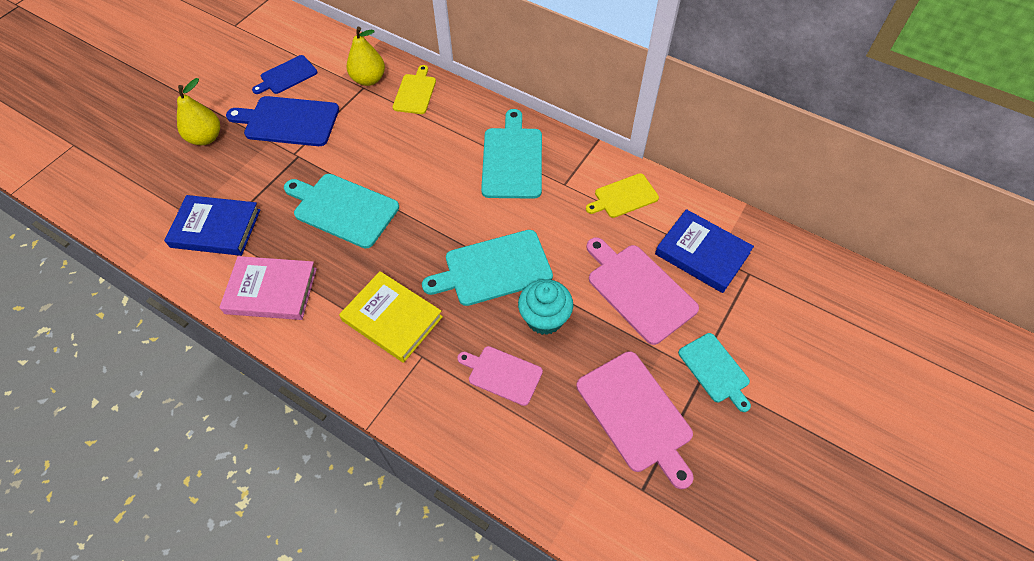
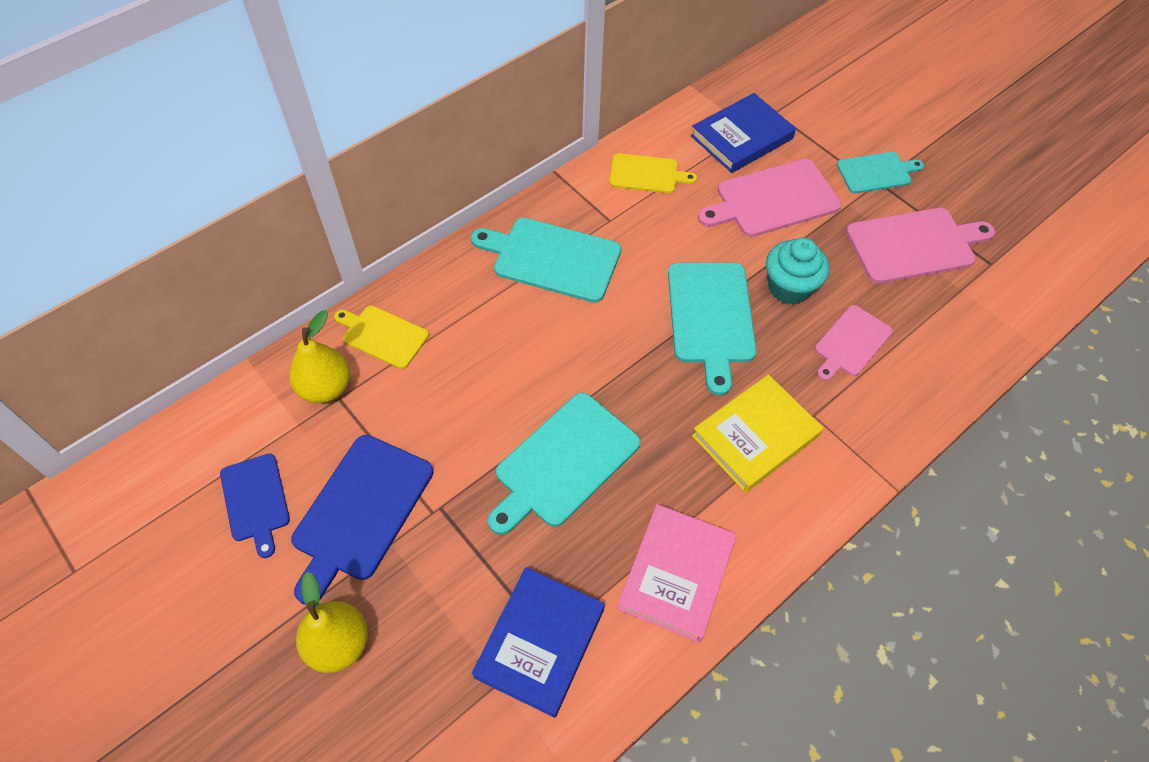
camera: 75 degrees left, 0 degrees up
yellow cutting board [586,173,659,218] -> yellow cutting board turned 75 degrees counterclockwise [609,153,697,193]

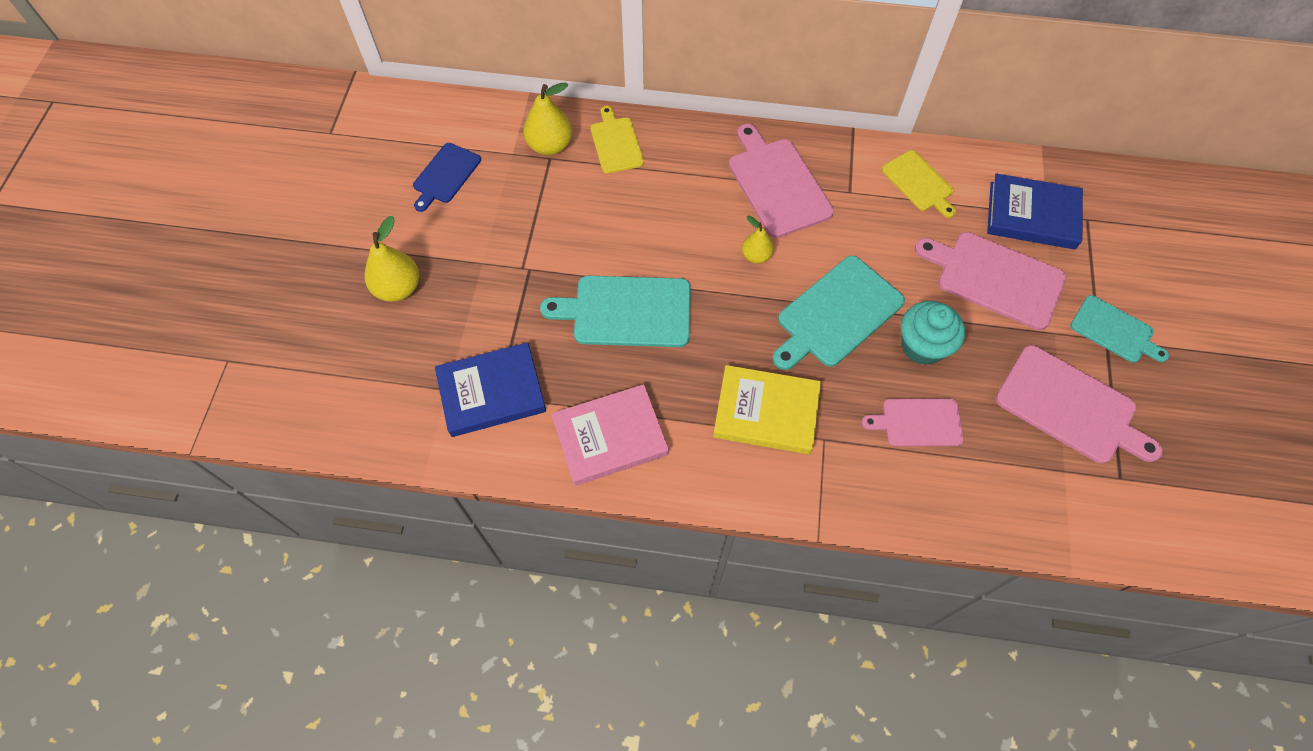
camera: 50 degrees right, 5 degrees up
blue cutting board [291,435,434,605] -> none
turquoise cutting board [471,218,621,303] -> pink cutting board [729,124,834,238]
none -> yellow pear [742,215,774,264]

